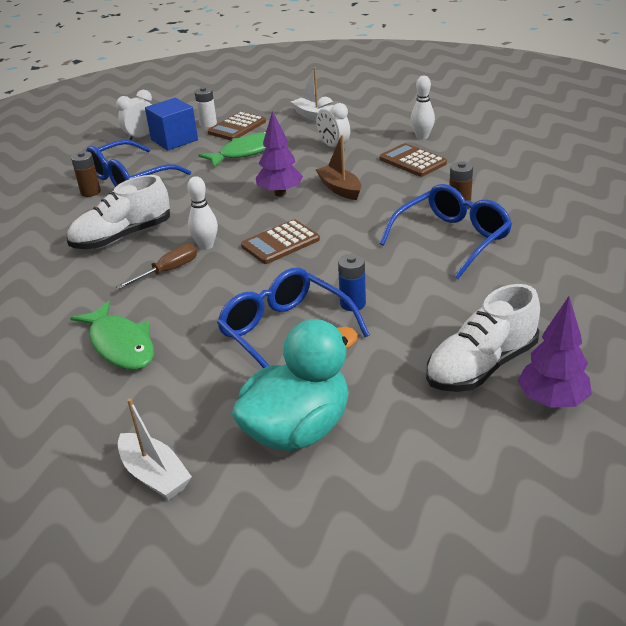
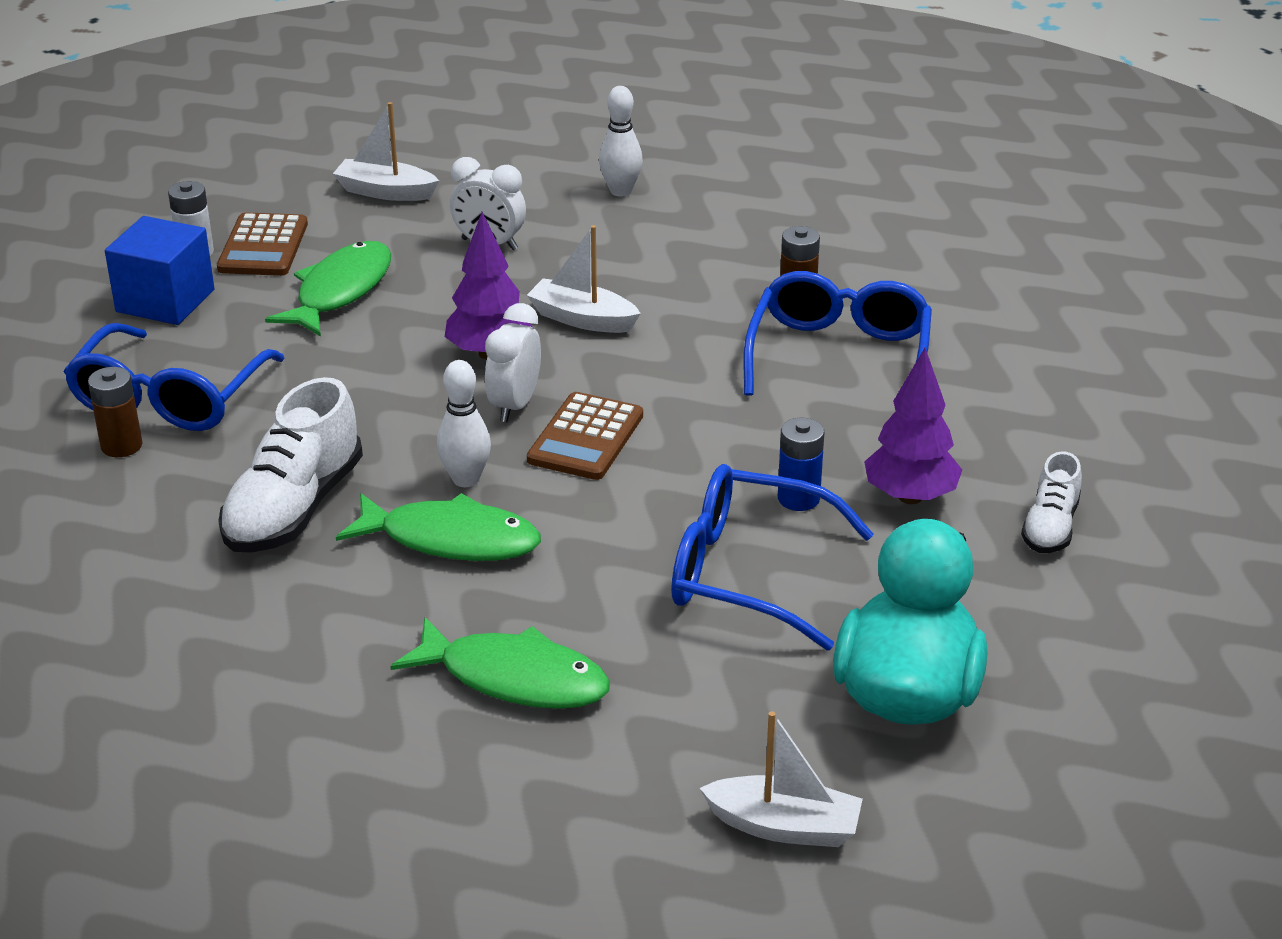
camera: 35 degrees left, 0 degrees up
white clock [116,90,152,140] -> white clock moved to [485,303,541,422]
brown screwdriver [116,244,197,289] -> green fish [336,493,541,561]
brown boat [316,135,361,200] -> white boat [527,225,641,333]
brown calculator [379,143,447,177] -> none
white shoe [426,284,540,392] -> white shoe [1021,451,1082,553], size x0.57
purple tree [518,296,592,408] -> purple tree moved to [864,348,962,504]

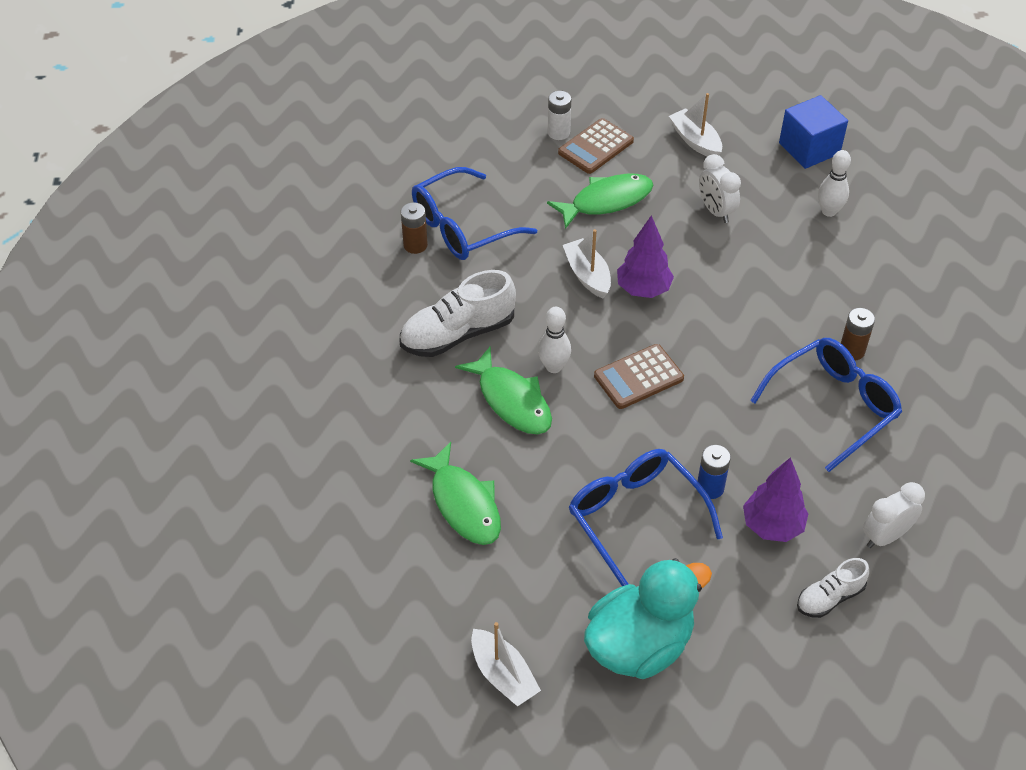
camera: 40 degrees right, 15 degrees up
blue cube [105,216,214,325] -> blue cube moved to [779,95,848,169]
white clock [485,303,541,422] -> white clock moved to [863,482,925,548]
white boat [527,225,641,333] -> white boat moved to [563,229,611,298]

